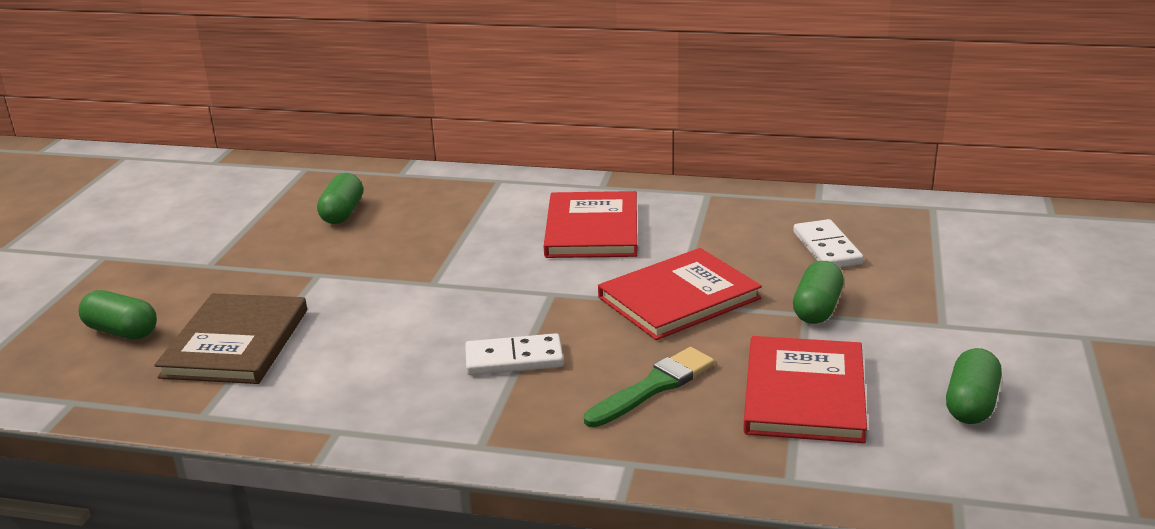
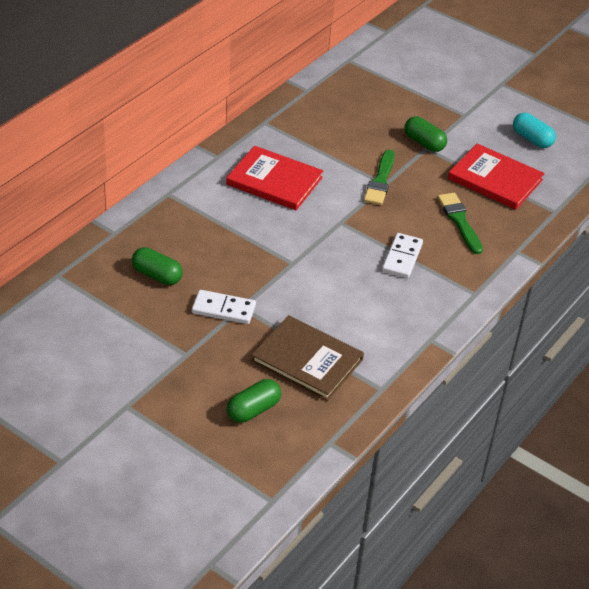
camera: 70 degrees left, 15 degrees up
red book [598,248,762,340] -> green brush [364,150,395,205]
white domino [793,219,864,267] -> white domino moved to [192,290,256,324]
green capsule [946,348,1002,424] -> turquoise capsule [513,113,556,148]

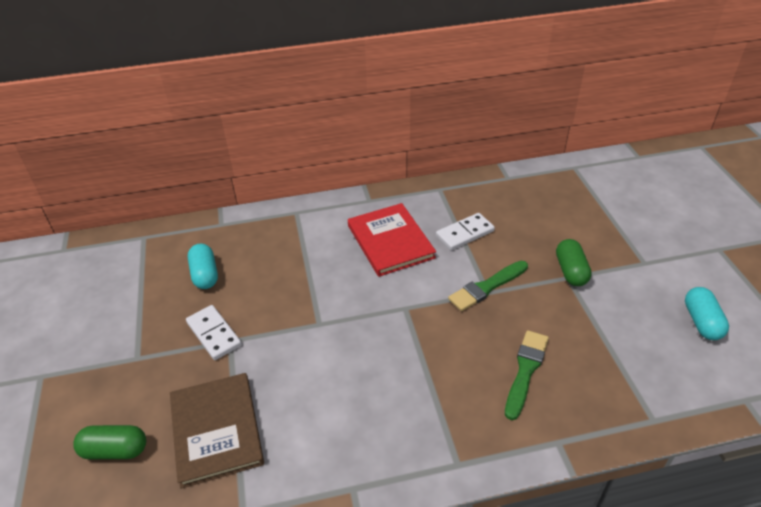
camera: 45 degrees right, 0 degrees up
green capsule [132,247,183,285] -> turquoise capsule [188,244,218,289]
white domino [382,233,423,278] -> white domino moved to [436,213,495,251]
red book [448,144,544,210] -> none

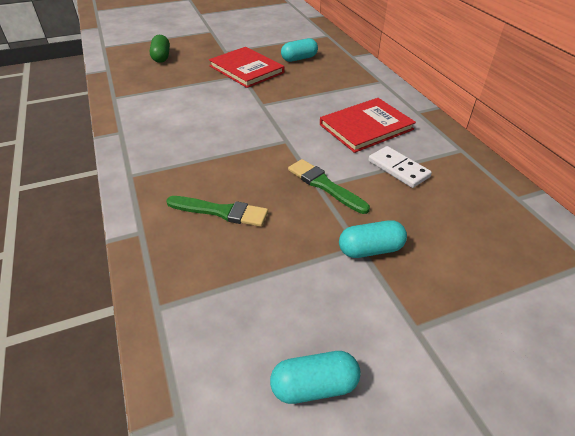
camera: 80 degrees right, 0 degrees up
brown book [170,373,264,489] -> none
white domino [186,305,242,360] -> red book [209,47,284,88]
green capsule [556,239,592,286] -> turquoise capsule [339,220,407,258]

